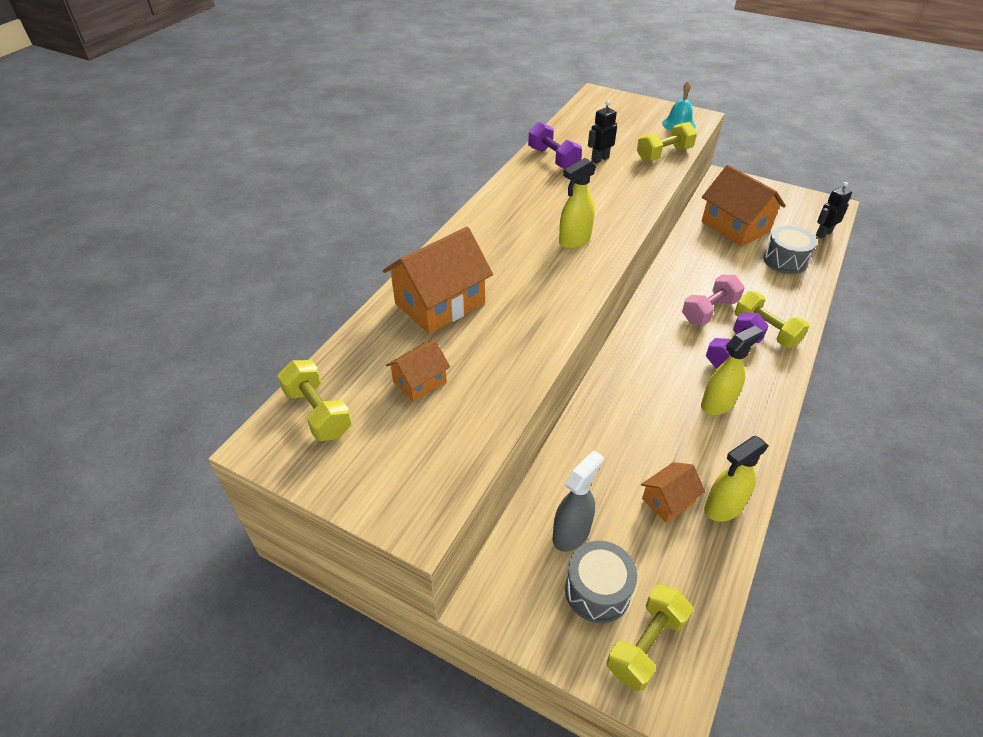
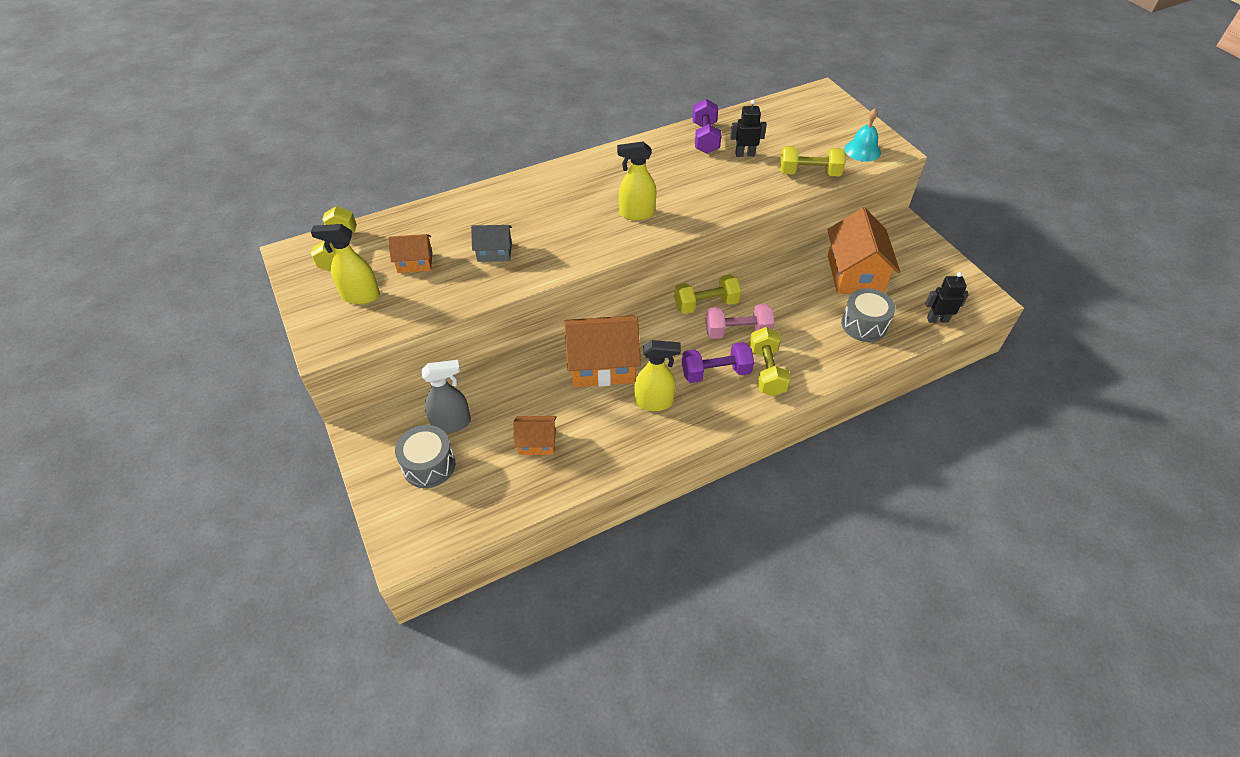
camera: 35 degrees right, 5 degrees up
orange house [383,227,493,334] -> orange house moved to [564,315,641,387]
yellow dumbbell [607,584,693,691] -> yellow dumbbell moved to [674,274,741,314]
yellow spray bottle [704,436,769,522] -> yellow spray bottle moved to [311,224,380,304]
none -> grey house [471,225,512,262]

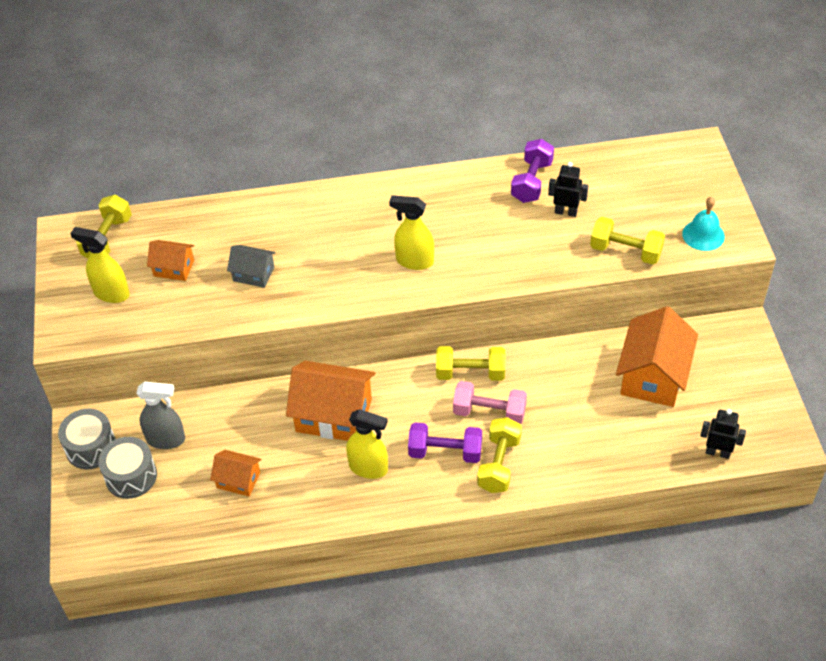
camera: 20 degrees right, 0 degrees up
grey drum [841,288,895,342] -> grey drum moved to [58,409,116,470]

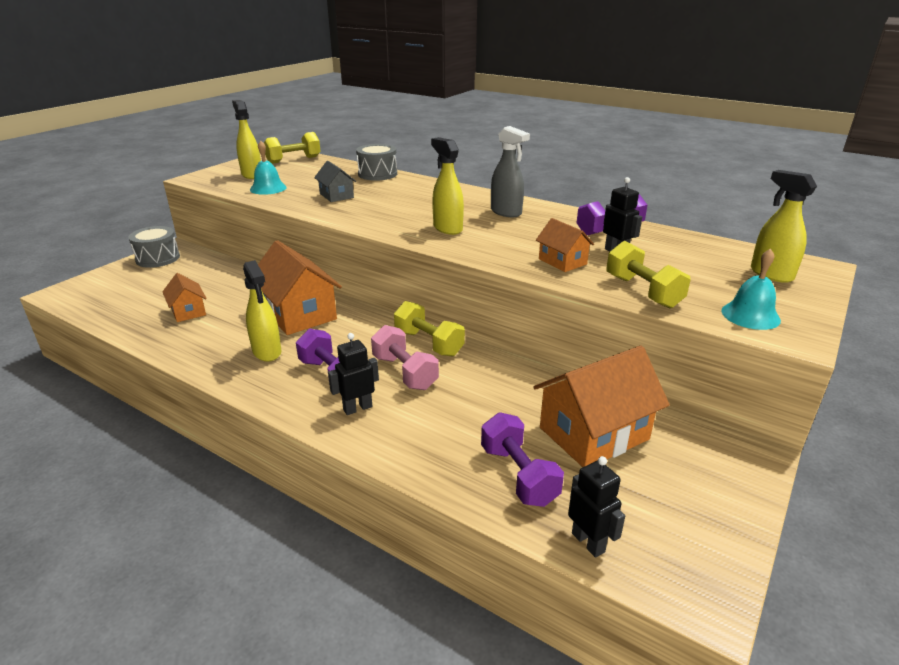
camera: 40 degrees right, 20 degrees down
grey drum [98,437,157,499] -> grey drum moved to [356,144,397,181]
grey spray bottle [136,382,185,449] -> grey spray bottle moved to [491,126,530,217]
orange house [147,240,194,281] -> orange house moved to [536,218,594,272]
yellow dumbbell [477,417,522,493] -> black robot [328,333,379,415]
none -> turquoise bell [250,141,287,195]
none -> purple dumbbell [481,412,564,507]
none -> yellow spray bottle [751,170,817,283]

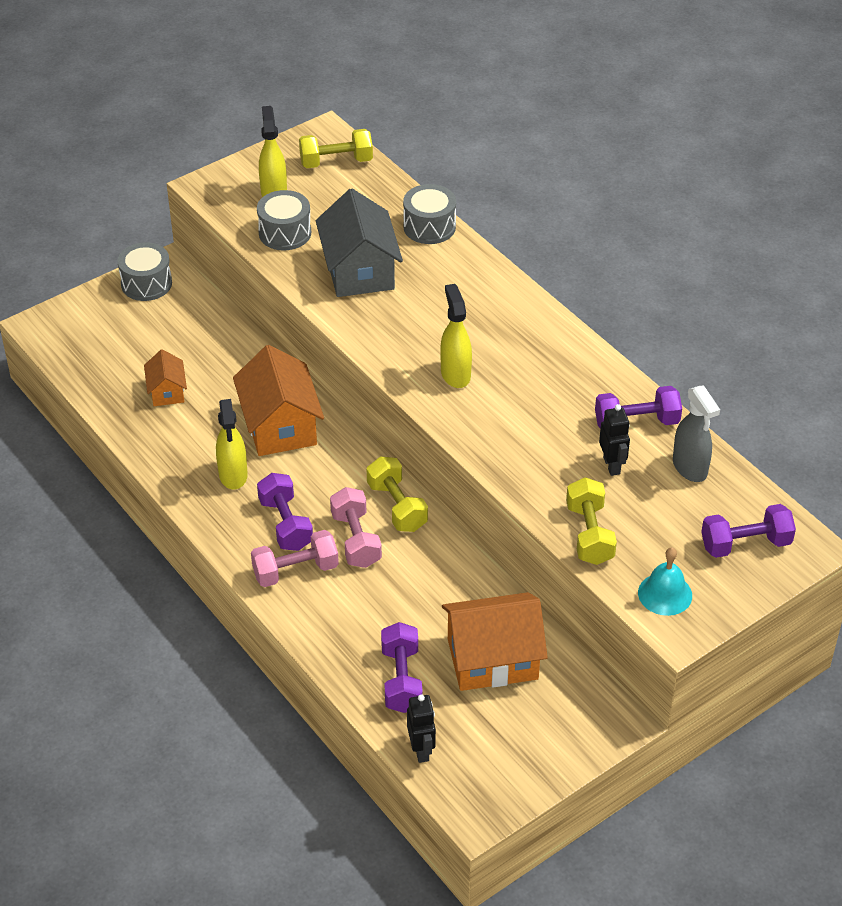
camera: 20 degrees right, 15 degrees up
turquoise bell [250,141,287,195] -> grey drum [257,190,311,250]
grey house [314,161,356,202] -> grey house [316,189,403,297], size x1.89
black robot [328,333,379,415] -> pink dumbbell [251,530,339,587]
grey spray bottle [491,126,530,217] -> grey spray bottle moved to [673,385,720,482]
orange house [536,218,594,272] -> none
yellow spray bottle [751,170,817,283] -> purple dumbbell [701,504,796,558]

